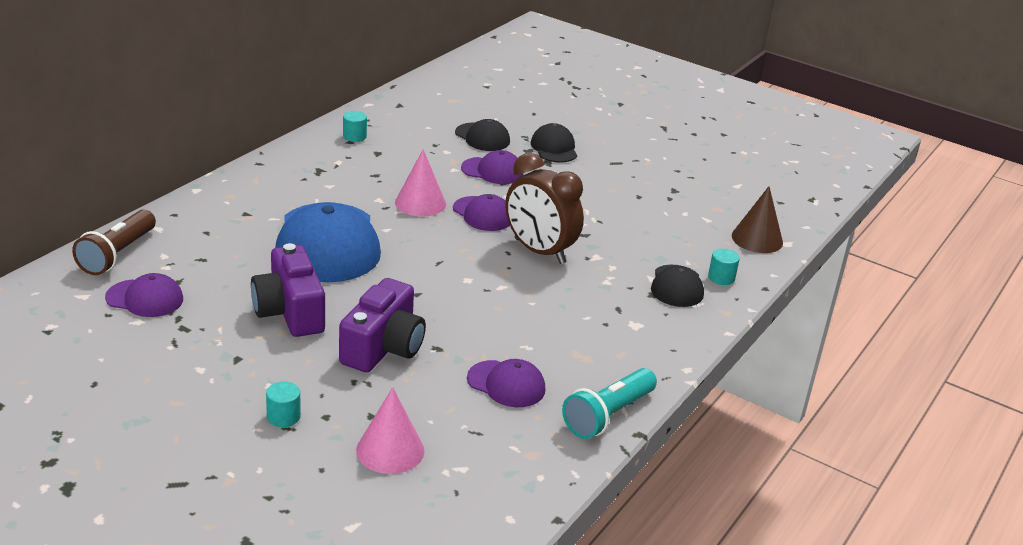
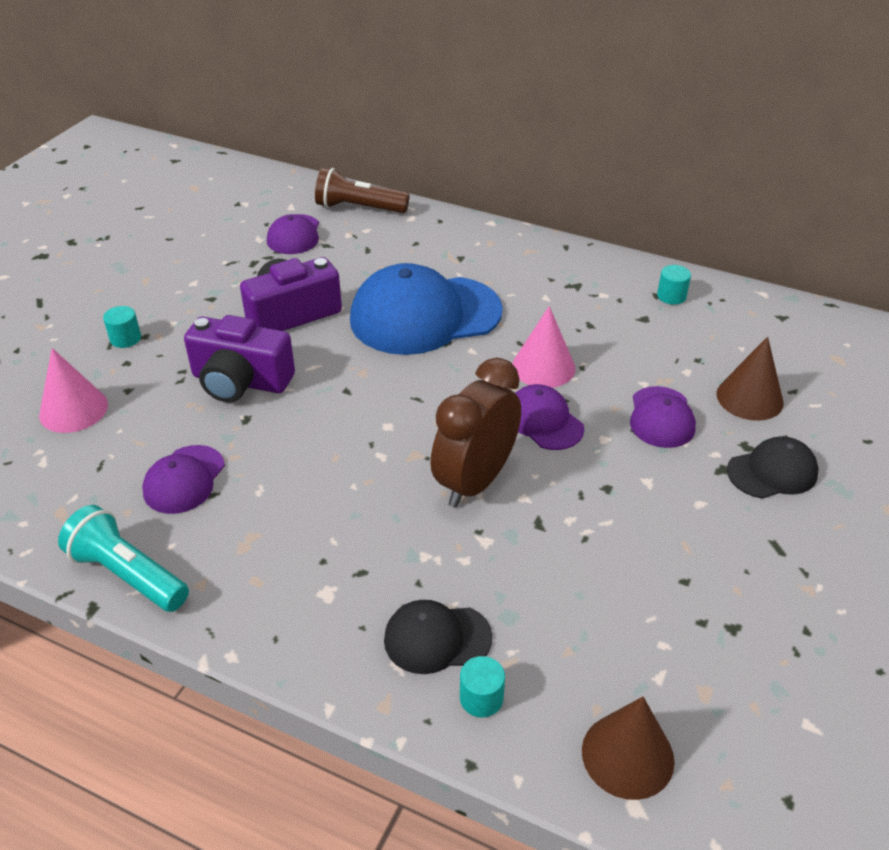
camera: 85 degrees right, 10 degrees up
purple cap [453,194,510,231] -> purple cap turned 105 degrees clockwise [515,384,584,450]
black cap [455,119,510,151] -> brown cone [716,336,784,421]

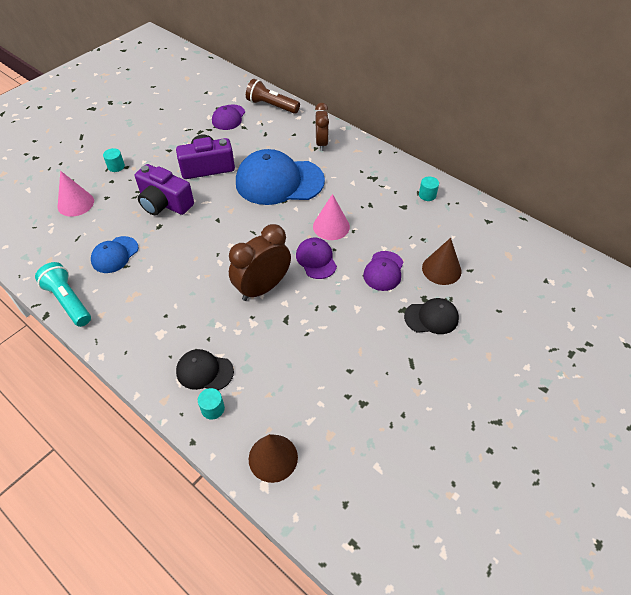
camera: 15 degrees right, 10 degrees up
purple cap [142,445,225,514] -> blue cap [91,236,138,273]
none -> brown clock [315,103,329,151]

